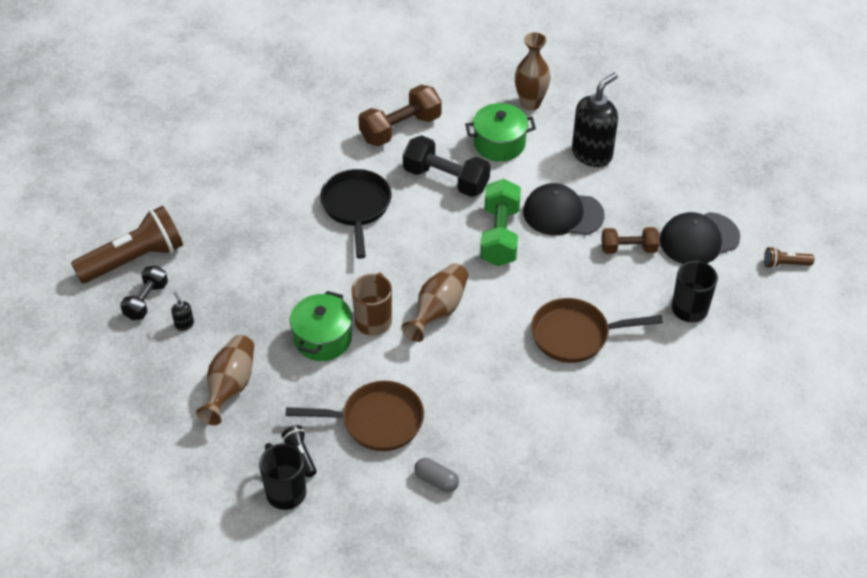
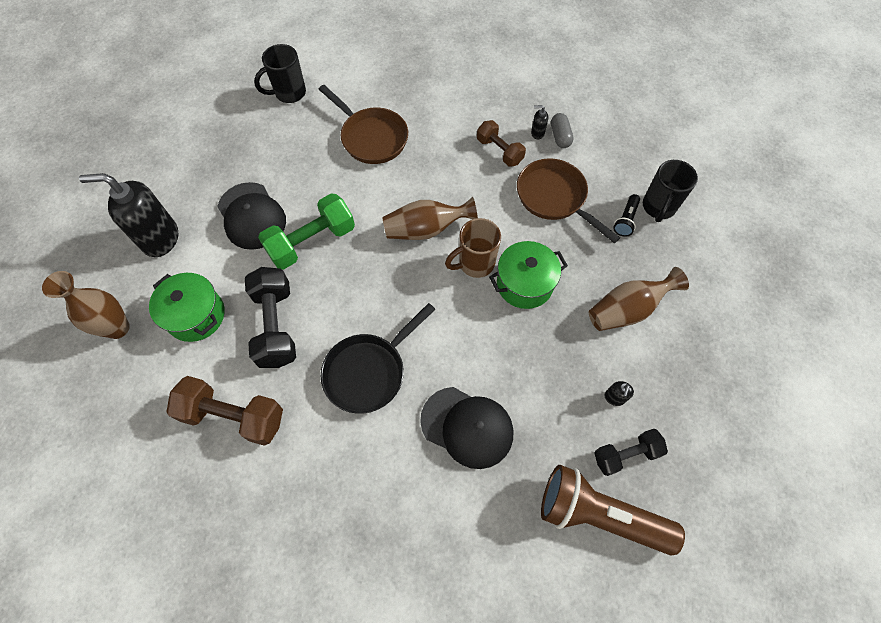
camera: 130 degrees left, 15 degrees up
brown dumbbell [601,227,659,254] -> brown dumbbell moved to [477,120,526,167]
black cap [660,212,740,264] -> black cap moved to [420,387,513,469]
brown flashlight [764,247,814,268] -> none
none -> black soap dispenser [531,105,548,139]

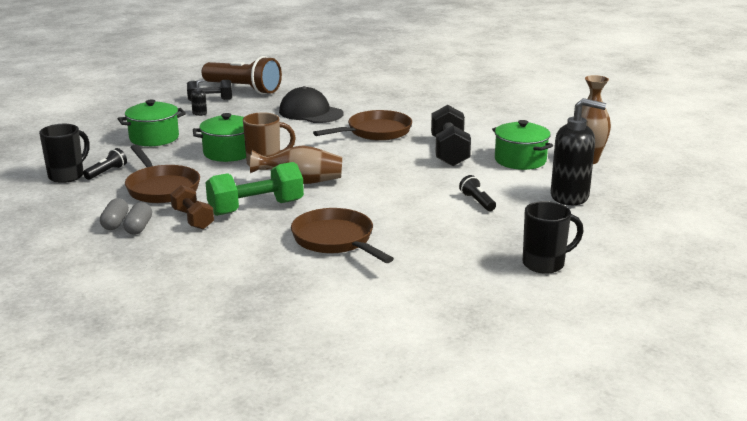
camera: 170 degrees left, 40 degrees down
brown dumbbell [166,376,283,446] -> none
black cap [217,182,286,250] -> black flashlight [459,175,496,211]
black mug [254,44,306,103] -> black mug moved to [523,201,584,274]
green dumbbell [258,193,355,270] -> green dumbbell moved to [205,162,304,216]
black pan [321,303,436,414] -> brown pan [313,110,412,141]
black soap dispenser [531,105,548,139] -> grey capsule [123,202,152,235]
brown vase [589,267,689,331] -> green pot [118,100,186,146]

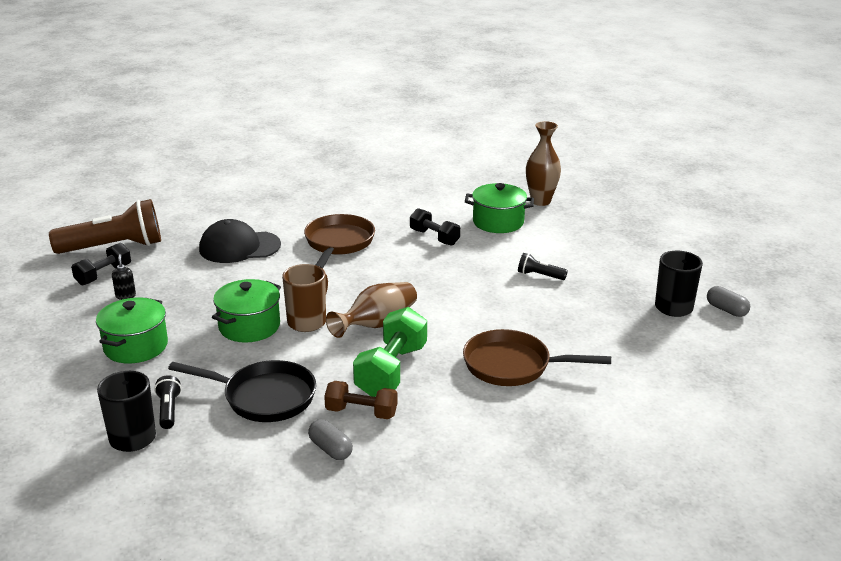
camera: 45 degrees left, 5 degrees up
grey capsule [100,198,129,230] -> grey capsule moved to [707,286,750,317]
brown pan [125,144,200,203] -> black pan [168,360,316,422]
black dumbbell [431,105,471,166] -> black dumbbell [410,208,460,246], size x0.63
black soap dispenser [551,98,606,205] -> none

